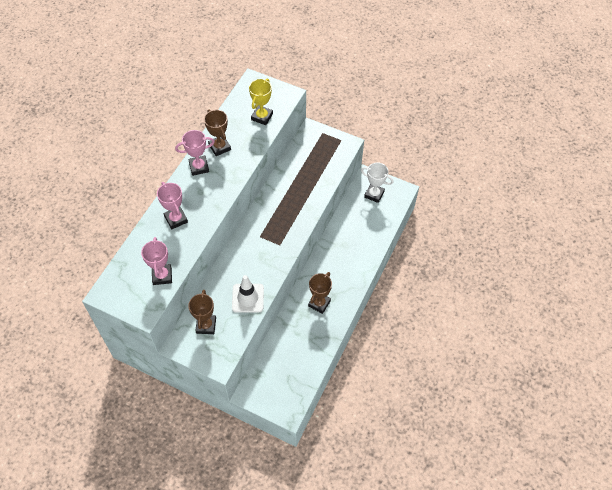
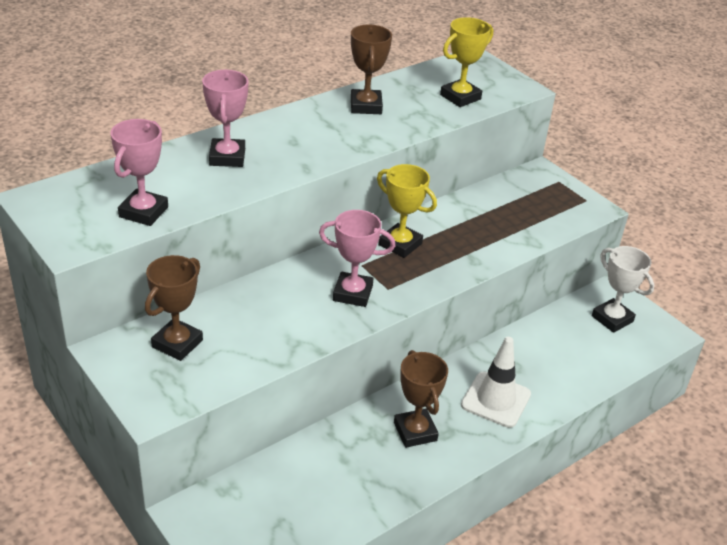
camera: 25 degrees right, 20 degrees down
pink trophy [175,130,215,176] -> pink trophy moved to [319,210,395,307]
white traffic cone [232,275,264,313] -> white traffic cone moved to [461,337,531,428]
brown trophy [308,272,332,314] -> brown trophy turned 75 degrees counterclockwise [394,350,448,448]
none -> yellow trophy [377,164,437,258]

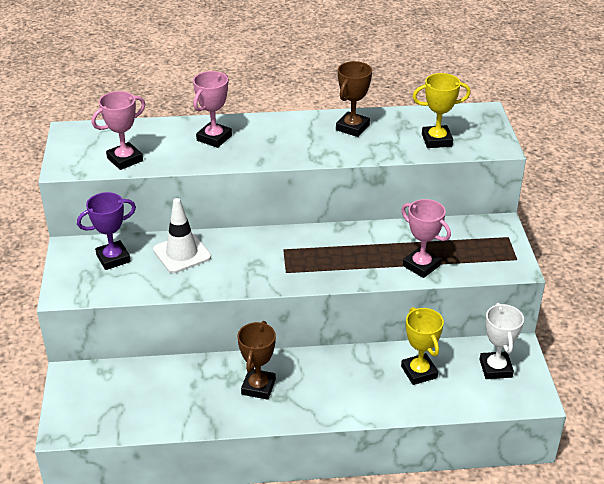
camera: 35 degrees right, 0 degrees up
brown trophy [145,255,203,361] -> purple trophy [77,192,136,270]
pink trophy [319,210,395,307] -> pink trophy moved to [401,199,451,278]
yellow trophy [377,164,437,258] -> yellow trophy moved to [401,307,444,385]
white traffic cone [461,337,531,428] -> white traffic cone moved to [153,198,211,273]

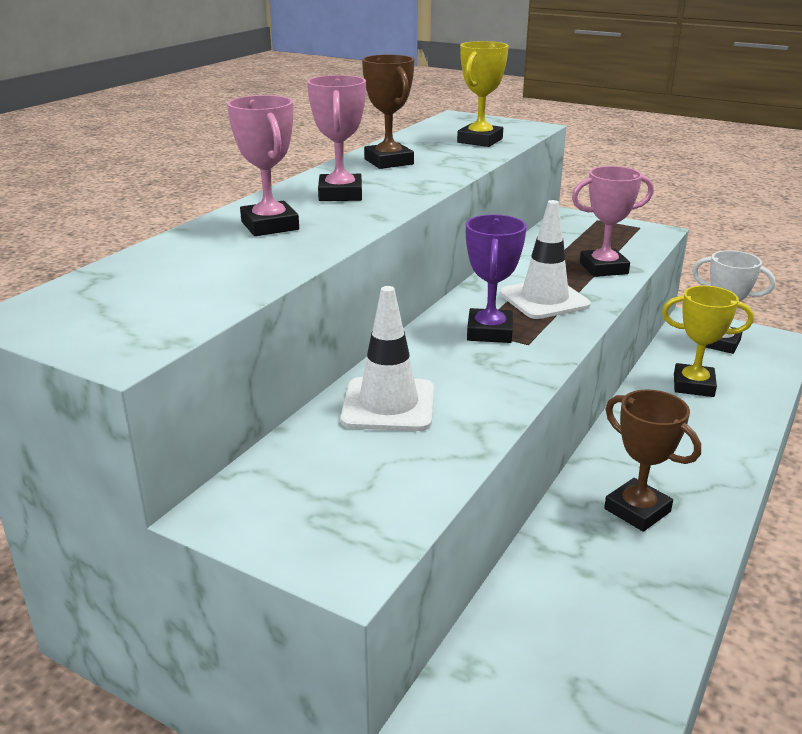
camera: 55 degrees left, 10 degrees down
purple trophy [77,192,136,270] -> purple trophy moved to [466,214,527,343]
pink trophy [91,91,145,170] -> pink trophy moved to [307,75,366,201]
none -> white traffic cone [500,200,591,319]

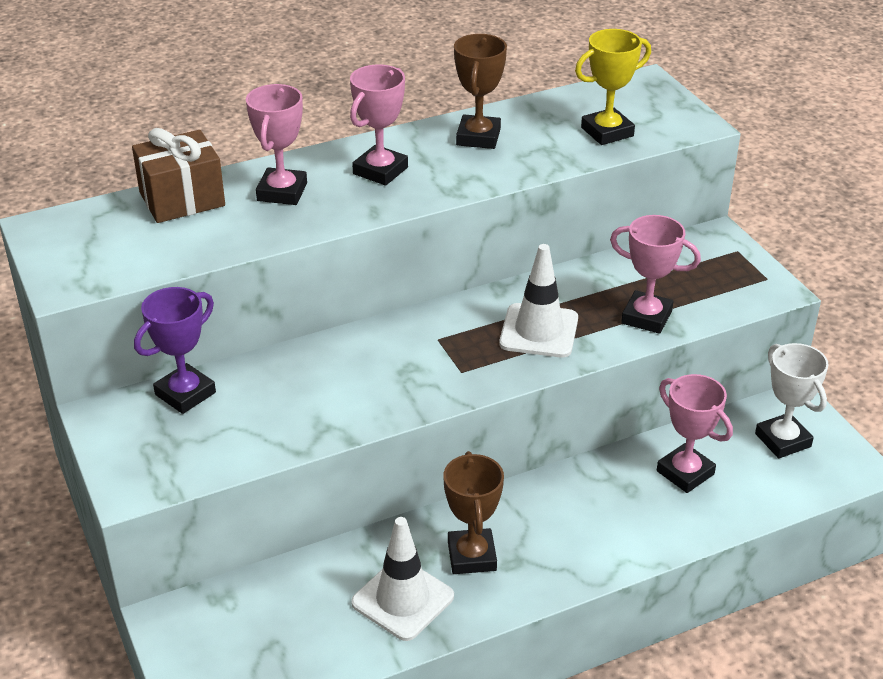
camera: 35 degrees right, 10 degrees up
white traffic cone [341,286,434,431] -> white traffic cone moved to [351,517,454,641]
purple trophy [466,214,527,343] -> purple trophy moved to [134,287,216,414]
yellow trophy [662,285,754,397] -> pink trophy [657,374,733,493]
none -> brown gift [132,128,225,223]

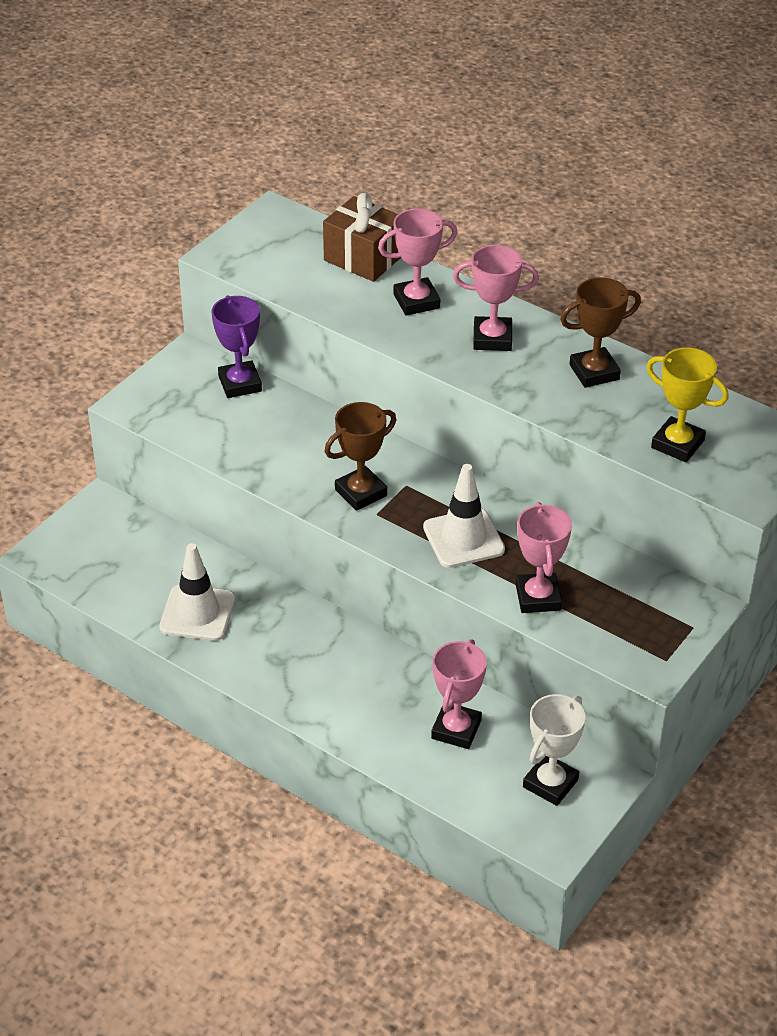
camera: 60 degrees right, 5 degrees up
purple trophy [134,287,216,414] -> purple trophy turned 60 degrees clockwise [211,295,262,398]
brown trophy [443,451,504,574] -> brown trophy moved to [325,402,396,511]

